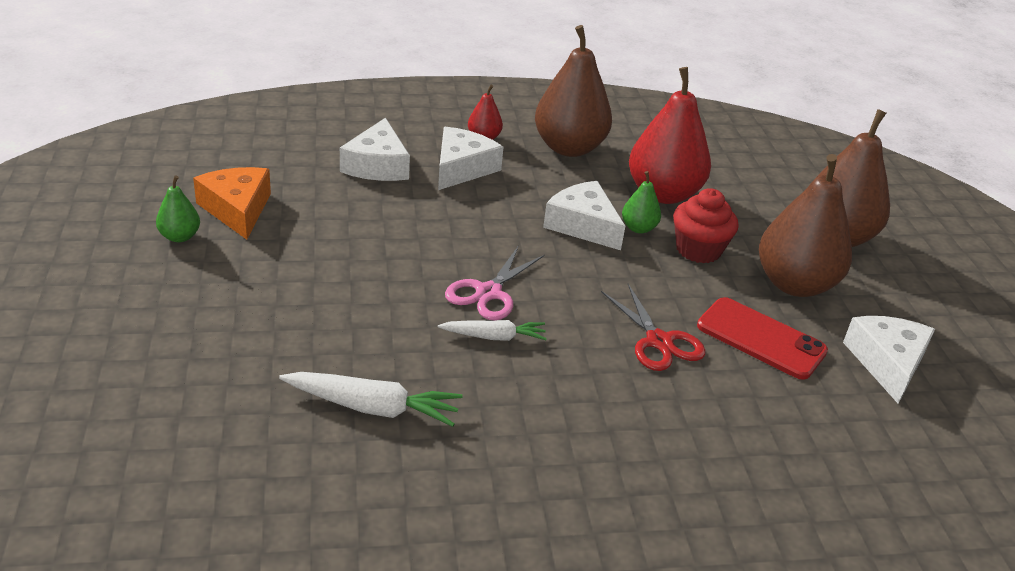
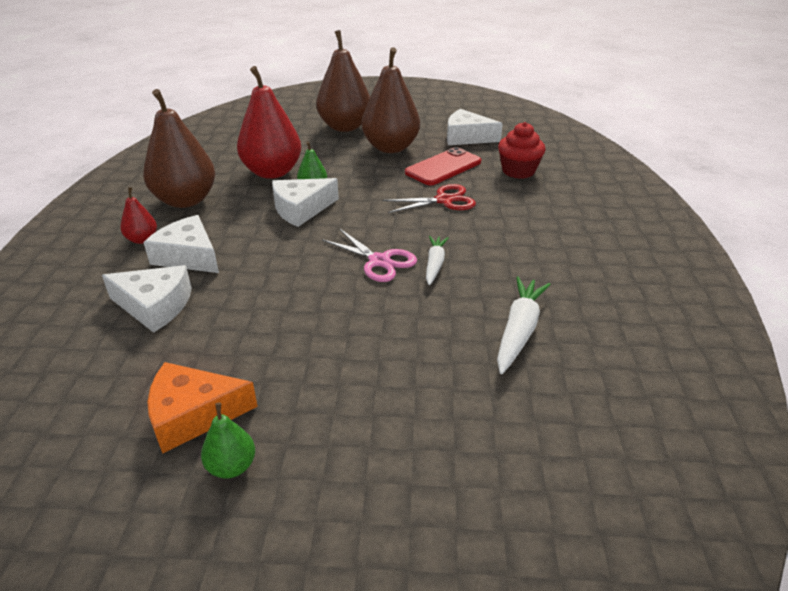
camera: 75 degrees left, 0 degrees up
red cupcake [673,188,739,263] -> red cupcake moved to [498,122,546,179]

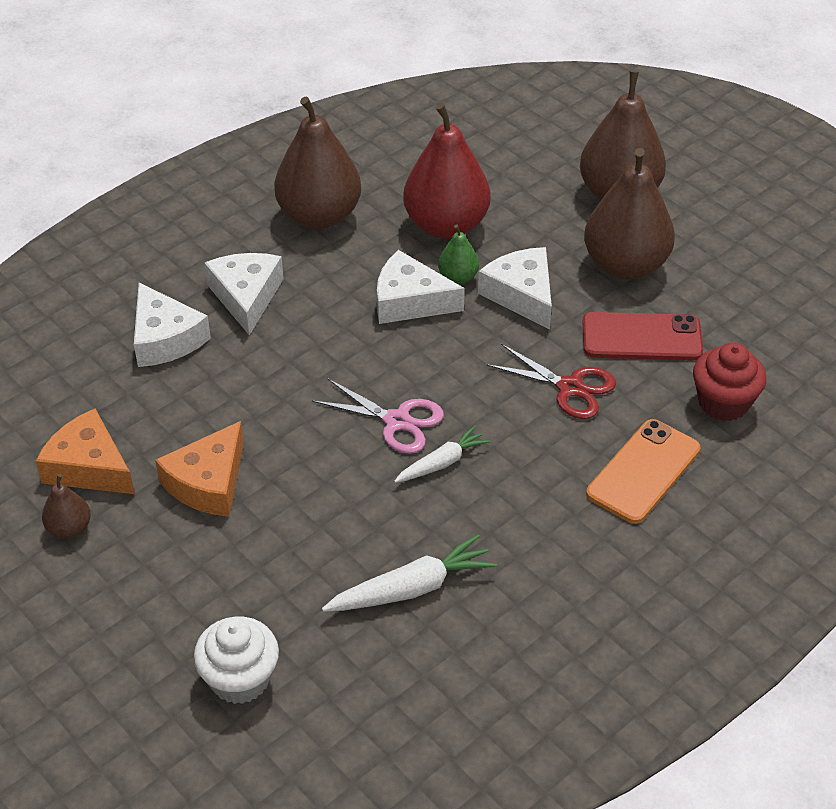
camera: 45 degrees right, 10 degrees up
red pear [121,187,157,244] -> none
green pear [201,403,255,479] -> brown pear [42,474,91,539]
pink scissors [322,229,417,282] -> pink scissors turned 60 degrees counterclockwise [312,378,444,454]
white cheese [447,109,503,145] -> white cheese moved to [478,247,552,329]
none -> orange cheese [155,421,244,517]
none -> white cupcake [194,617,279,704]
none -> orange phone [586,419,700,524]

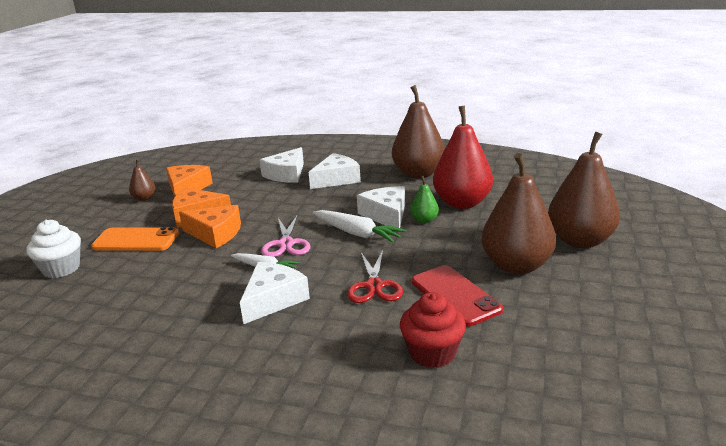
camera: 60 degrees right, 20 degrees down
white carrot [322,534,497,612] -> white carrot moved to [312,210,407,243]
white cheese [478,247,552,329] -> white cheese moved to [240,262,310,324]
orange phone [586,419,700,524] -> orange phone moved to [91,227,179,251]
none -> orange cheese [179,205,241,248]

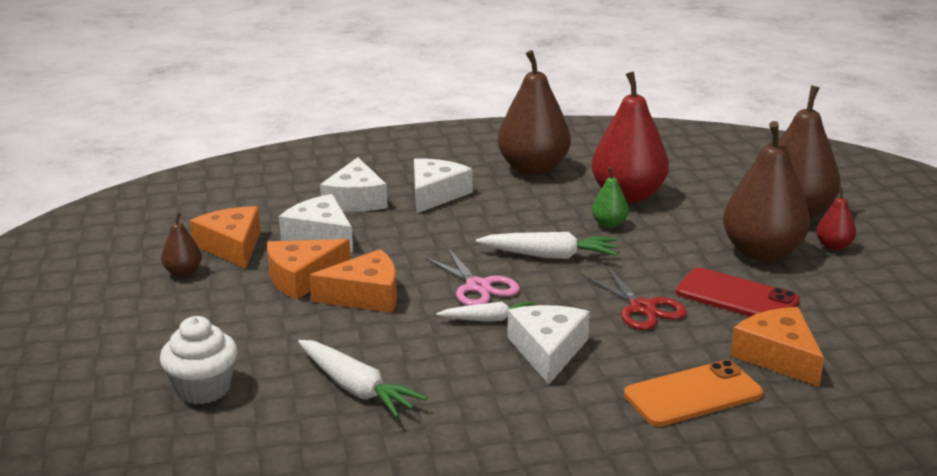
camera: 30 degrees left, 0 degrees up
orange phone [91,227,179,251] -> orange phone moved to [624,360,763,427]
white cheese [357,186,405,228] -> white cheese moved to [279,194,353,252]
red cupcake [400,292,466,368] -> orange cheese [731,307,824,387]
none -> white carrot [298,340,427,418]
none -> red pear [816,187,856,250]

